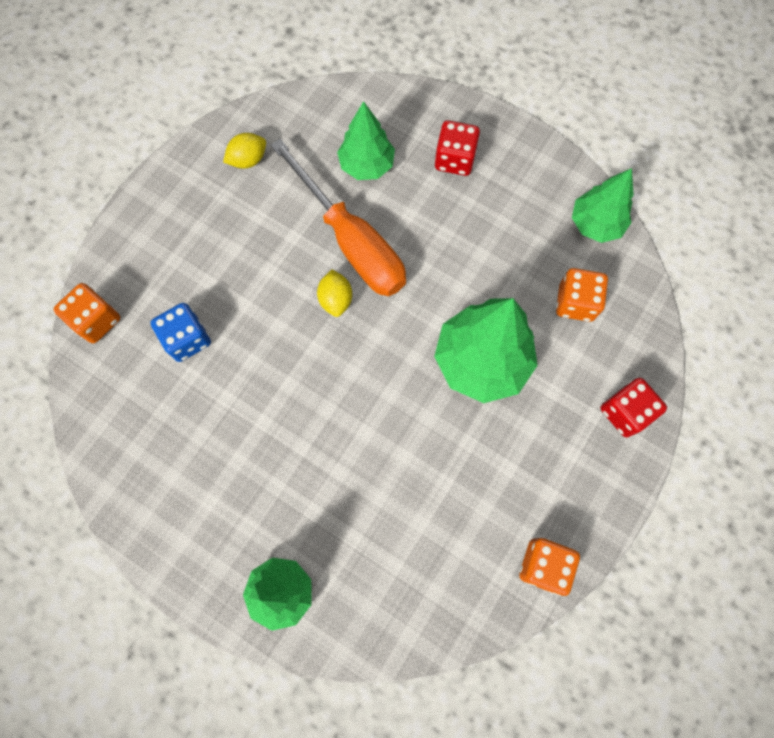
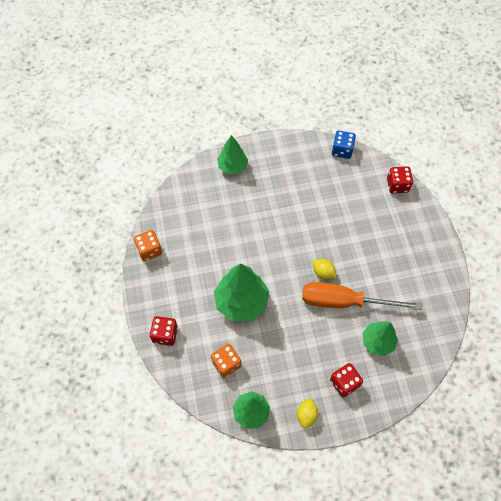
camera: 135 degrees right, 10 degrees down
orange dice [54,283,120,343] -> red dice [387,166,413,194]
blue dice [150,303,211,362] -> blue dice moved to [332,131,356,159]
yellow lemon [223,133,266,169] -> yellow lemon moved to [297,398,318,428]

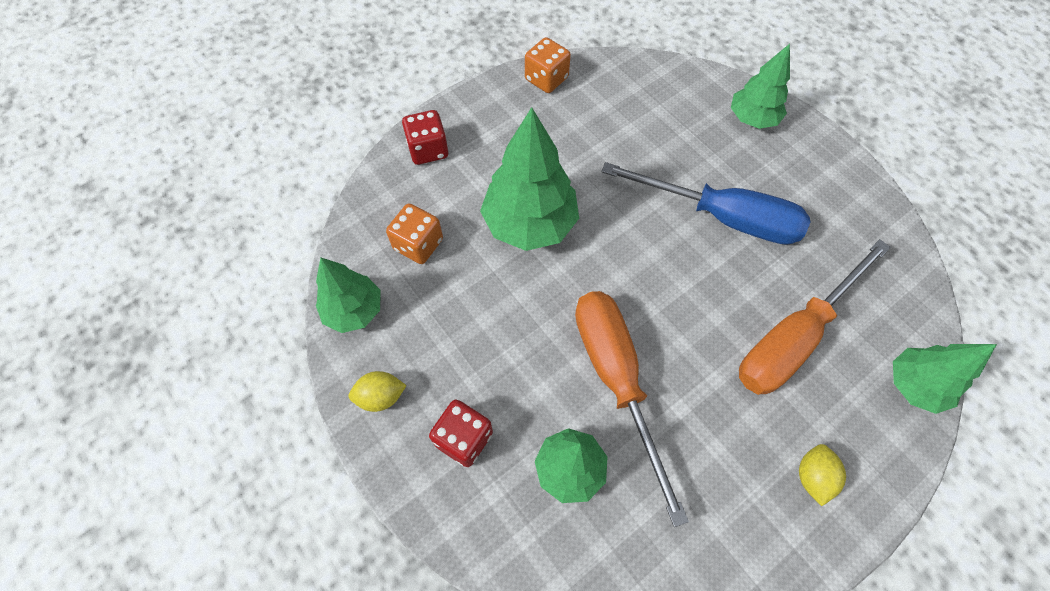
camera: 65 degrees right, 0 degrees up
yellow lemon [313,259,336,279] -> yellow lemon moved to [799,444,846,506]
blue dice [332,131,356,159] -> none
red dice [387,166,413,194] -> green tree [893,344,997,414]
none -> blue screwdriver [601,162,810,245]
none -> orange screwdriver [739,239,891,395]

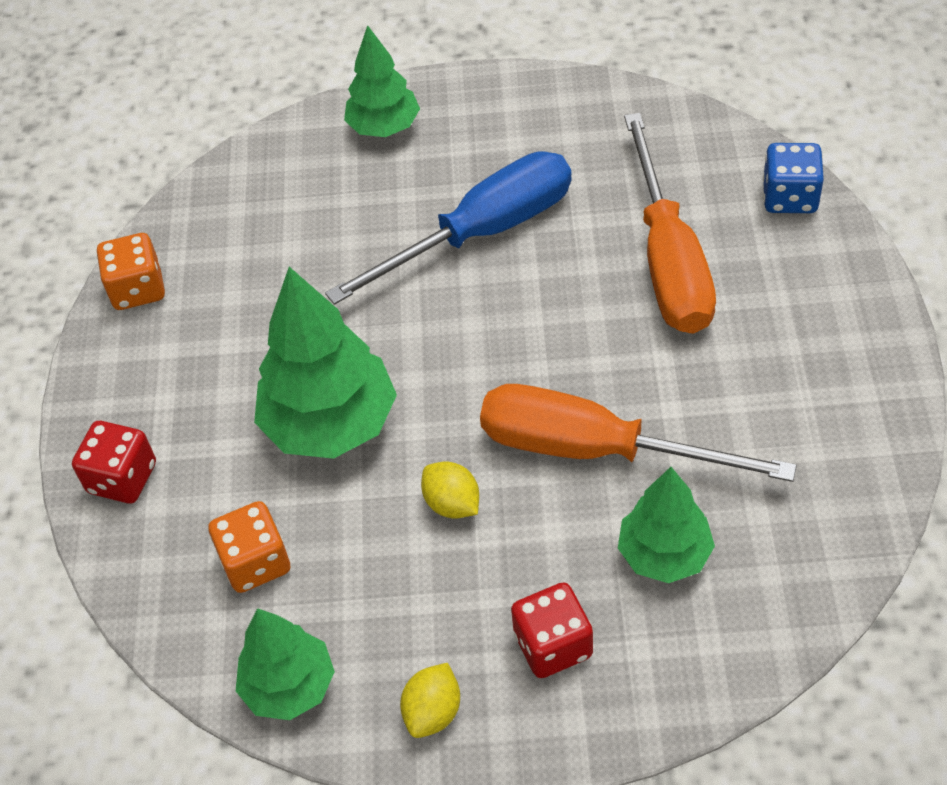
camera: 50 degrees left, 10 degrees down
yellow lemon [799,444,846,506] -> yellow lemon moved to [421,462,479,519]
green tree [893,344,997,414] -> blue dice [763,143,824,213]

